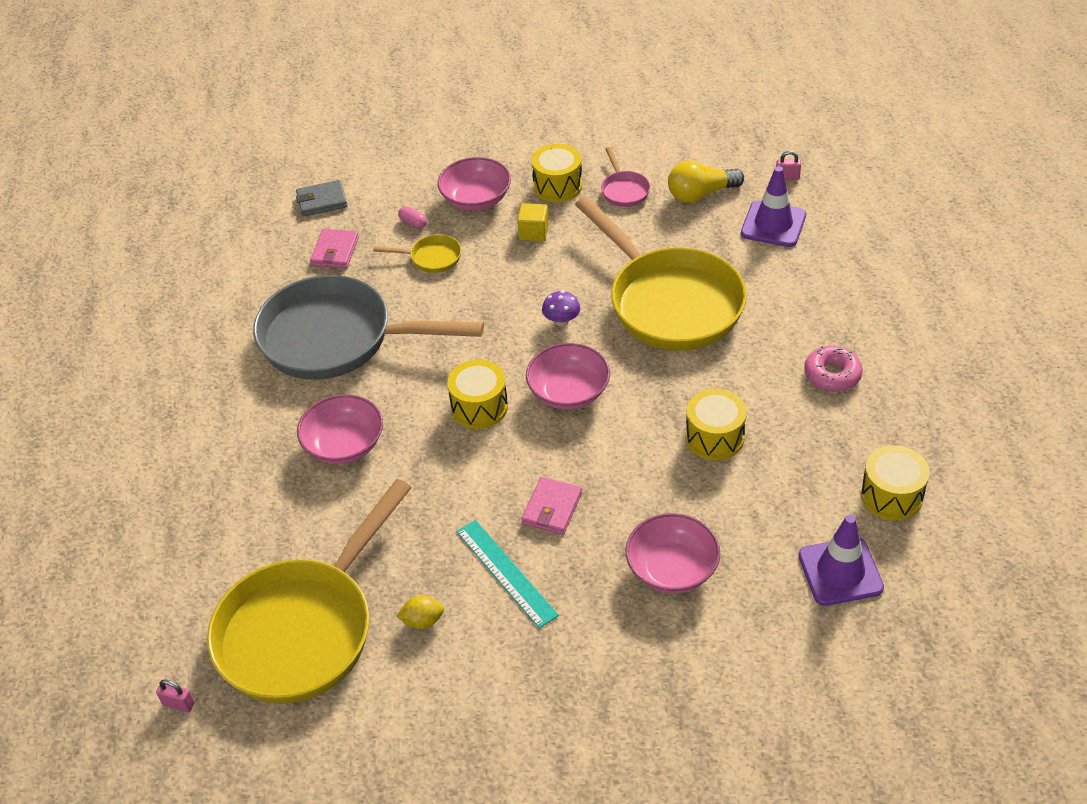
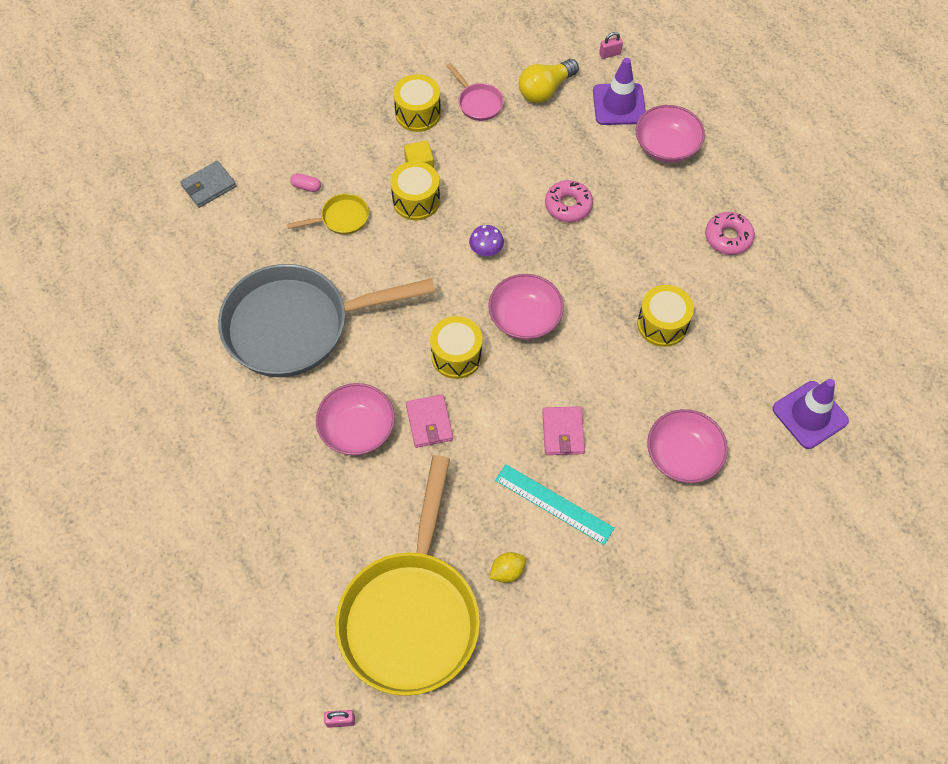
camera: 25 degrees left, 15 degrees up
pink wallet [310,229,359,268] -> pink wallet moved to [406,394,453,448]
pink bowl [437,157,511,211] -> pink bowl moved to [636,105,705,163]
yellow pan [575,197,747,351] -> pink donut [545,180,593,222]
yellow drum [861,445,930,520] -> yellow drum moved to [390,161,440,220]

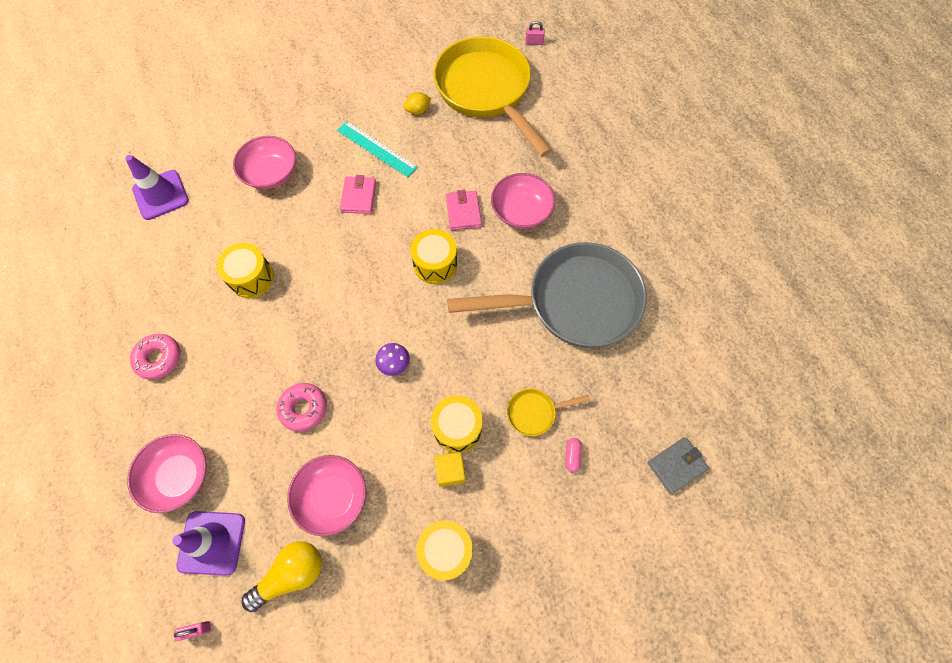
camera: 175 degrees left, 5 degrees up
pink capsule [290,173,321,192] -> pink capsule turned 75 degrees clockwise [565,438,582,472]
yellow pan [335,455,480,696] -> yellow pan turned 45 degrees counterclockwise [433,36,552,157]
pink pan [446,63,504,121] -> none
pink bowl [488,274,564,340] -> pink bowl moved to [287,455,366,536]

